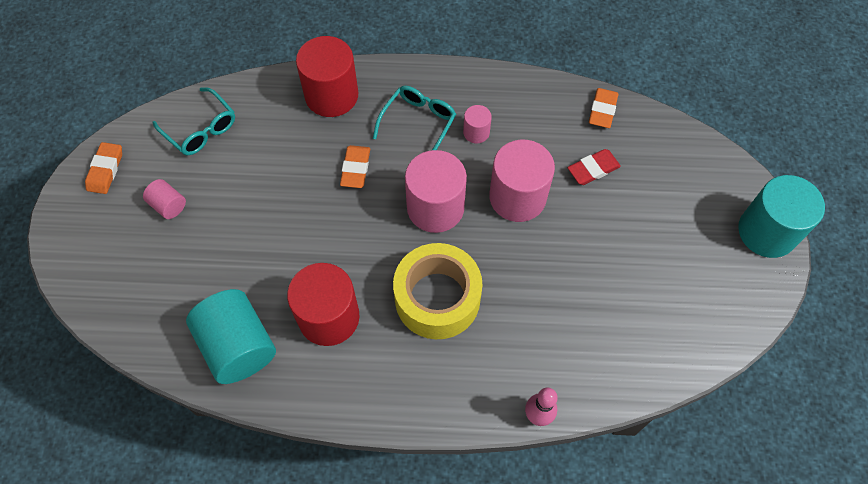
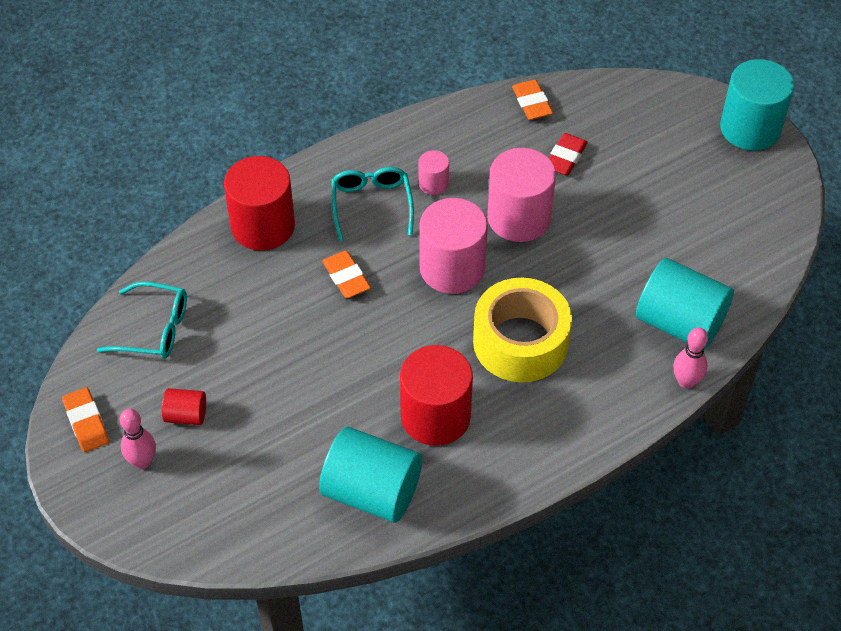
camera: 35 degrees left, 10 degrees down
pink cylinder [143,179,186,219] -> red cylinder [162,388,206,425]
none -> pink bowling pin [120,409,156,469]
none -> turquoise cylinder [636,258,734,350]

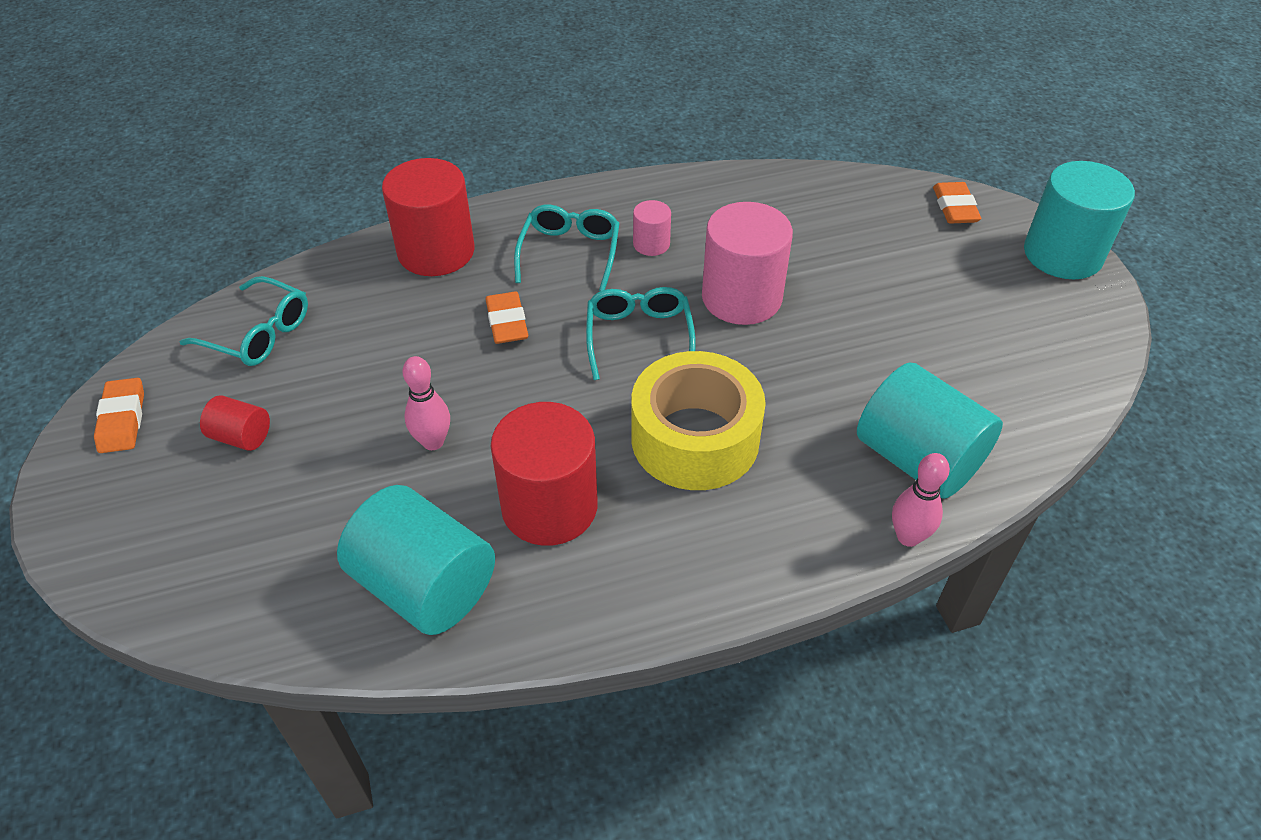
camera: 15 degrees right, 5 degrees down
pink bowling pin [120,409,156,469] -> pink bowling pin moved to [402,356,450,450]
pink cylinder [420,198,488,294] -> turquoise glasses [586,287,696,380]
orange eraser [512,80,553,120] -> orange eraser moved to [933,182,981,224]
red eraser [549,133,588,176] -> none

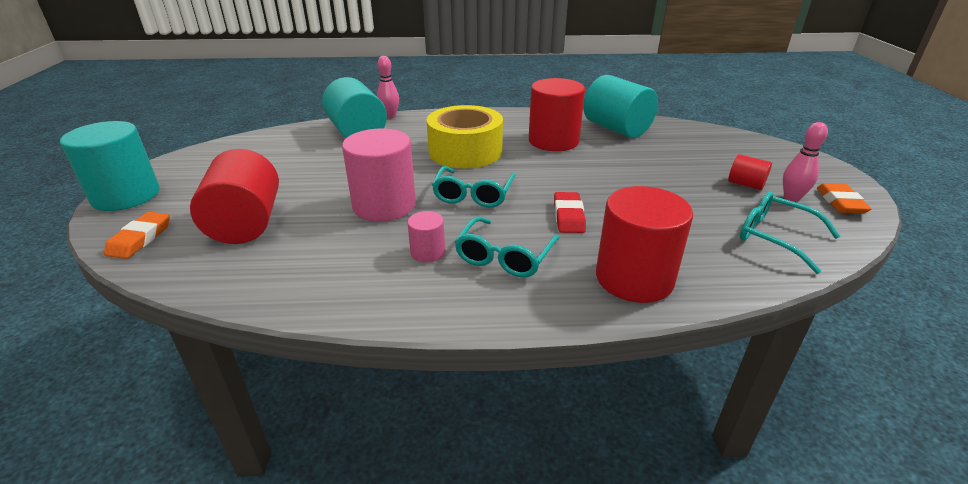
camera: 165 degrees left, 15 degrees down
pink bowling pin [402,356,450,450] -> pink bowling pin moved to [783,122,828,202]
orange eraser [486,292,528,344] -> red eraser [554,192,586,233]
none -> red cylinder [190,149,279,244]

